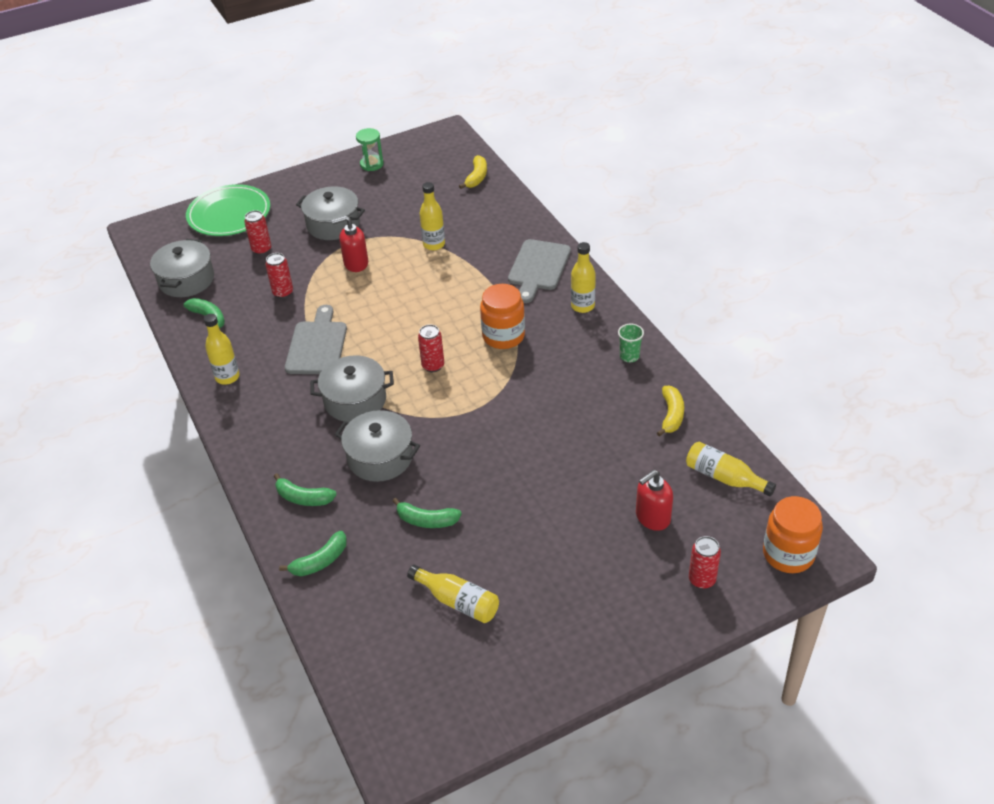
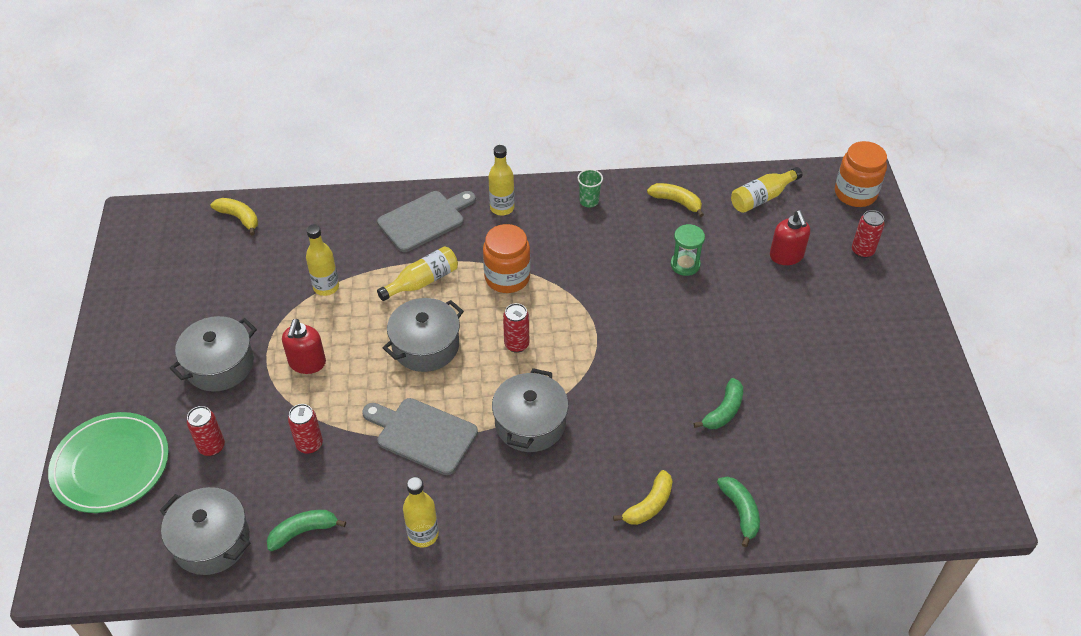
camera: 70 degrees left, 5 degrees up
green banana [274,473,337,506] -> yellow banana [613,470,673,525]
grey pot [335,410,420,482] -> grey pot moved to [383,298,464,372]
green hourglass [356,128,384,171] -> green hourglass moved to [671,224,705,276]
yellow bottle [407,565,499,623] -> yellow bottle moved to [377,246,458,301]
grey cutting board [508,239,571,303] -> grey cutting board turned 75 degrees counterclockwise [377,191,476,252]

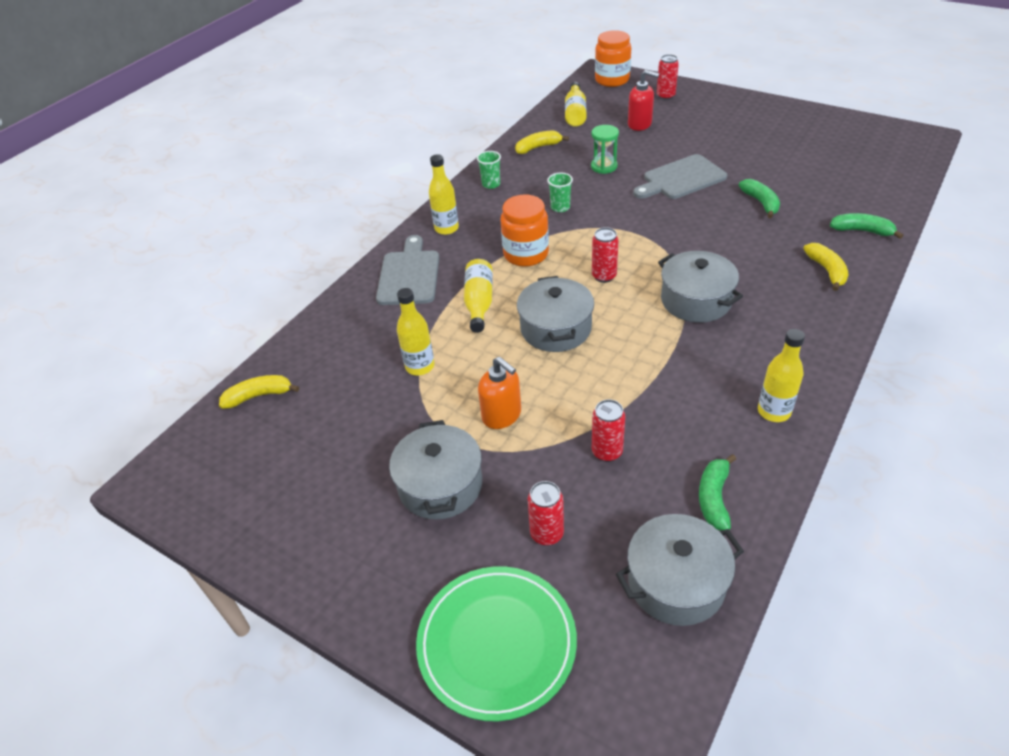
camera: 50 degrees left, 5 degrees down
red soap dispenser [282,319,326,374] -> orange soap dispenser [478,357,521,429]
grey cutting board [362,398,478,475] -> grey cutting board moved to [633,154,727,199]
none -> green cup [547,173,573,212]

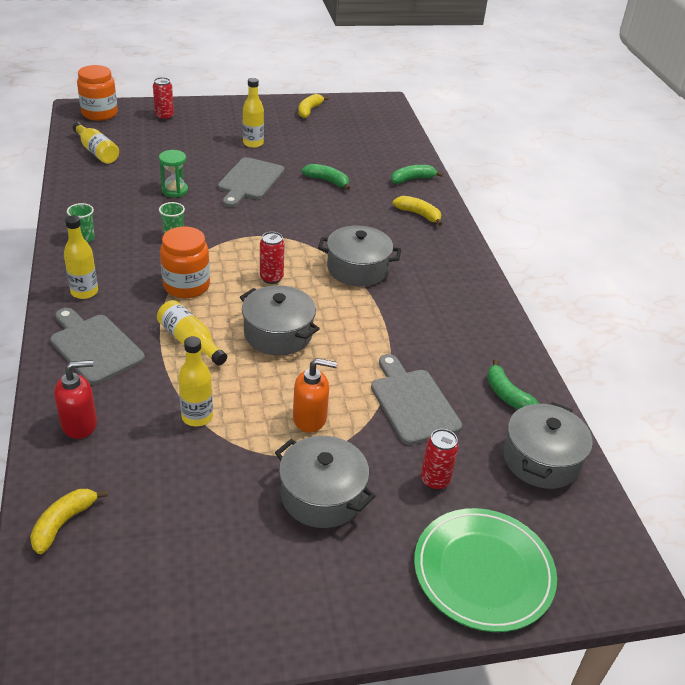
camera: 50 degrees left, 5 degrees down
yellow banana [515,130,569,154] -> yellow banana moved to [298,94,329,118]
red can [592,399,625,462] -> grey cutting board [371,354,462,445]
red soap dispenser [628,70,659,131] -> red soap dispenser moved to [54,360,97,439]
yellow bottle [758,329,805,422] -> yellow bottle moved to [243,78,264,148]

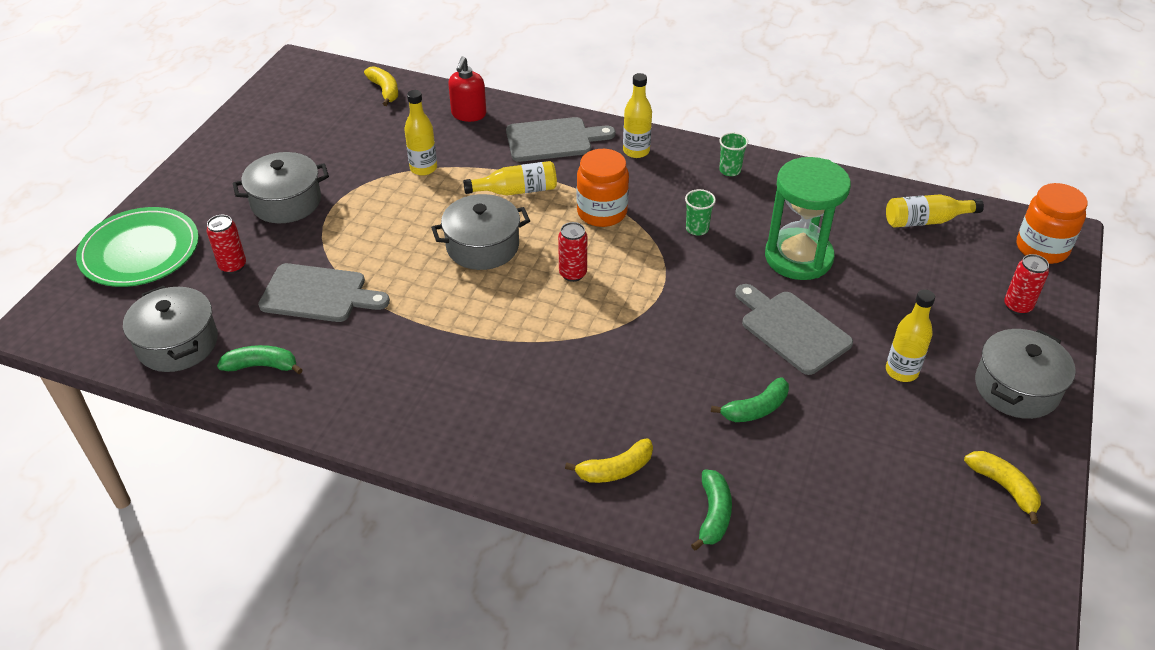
camera: 125 degrees right, 5 degrees up
green hourglass [159,150,188,197] -> green hourglass [765,157,851,280], size x1.97
orange soap dispenser [293,358,337,433] -> none
grey pot [318,225,401,287] -> grey pot moved to [975,329,1076,419]

